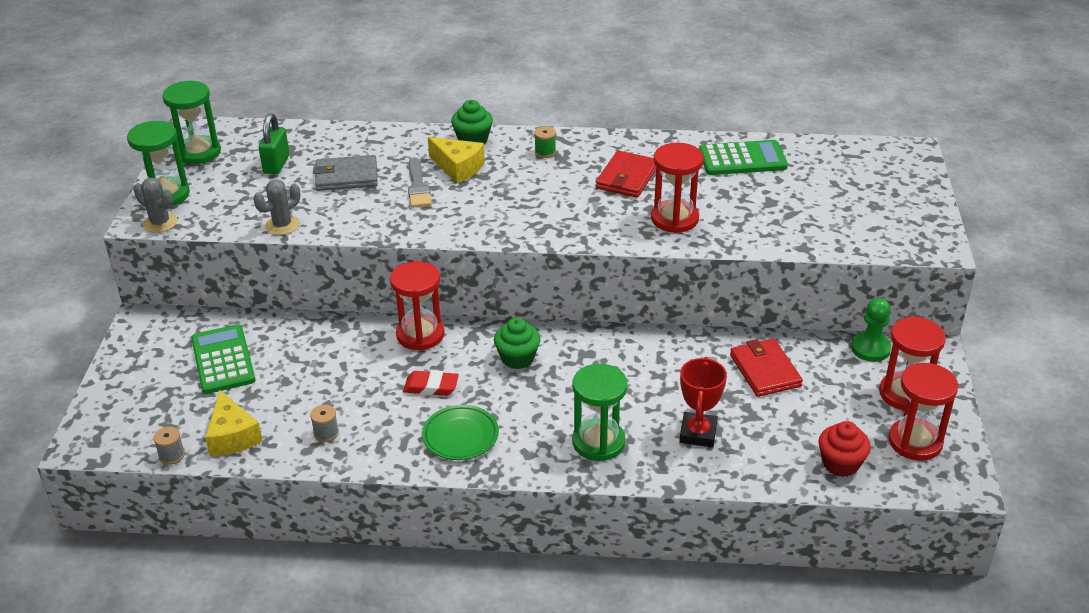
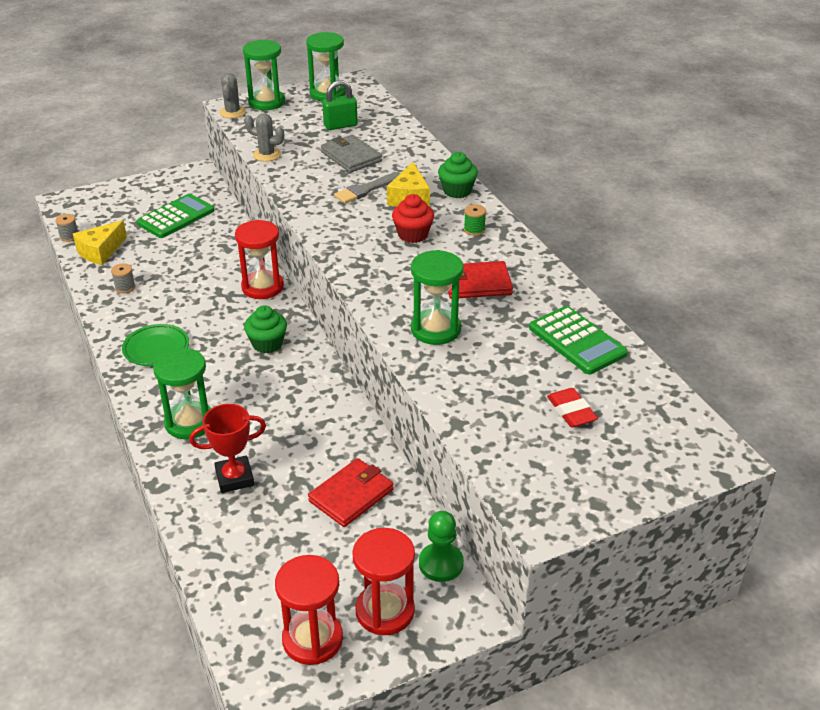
camera: 60 degrees right, 0 degrees up
red eraser [403,371,459,396] -> red eraser moved to [547,388,598,427]
red hourglass [651,143,704,233] -> green hourglass [411,250,464,345]
red cupcake [818,421,871,477] -> red cupcake moved to [392,194,434,243]

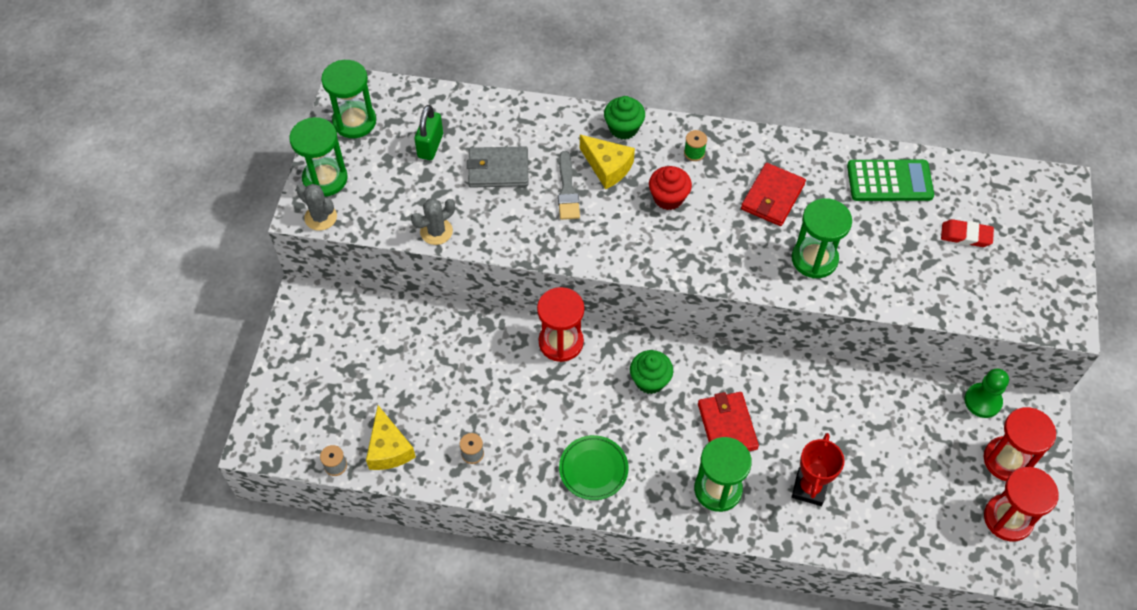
camera: 55 degrees left, 20 degrees up
green calculator [137,194,215,238] -> none
red wallet [308,458,394,527] -> red wallet moved to [698,392,759,451]

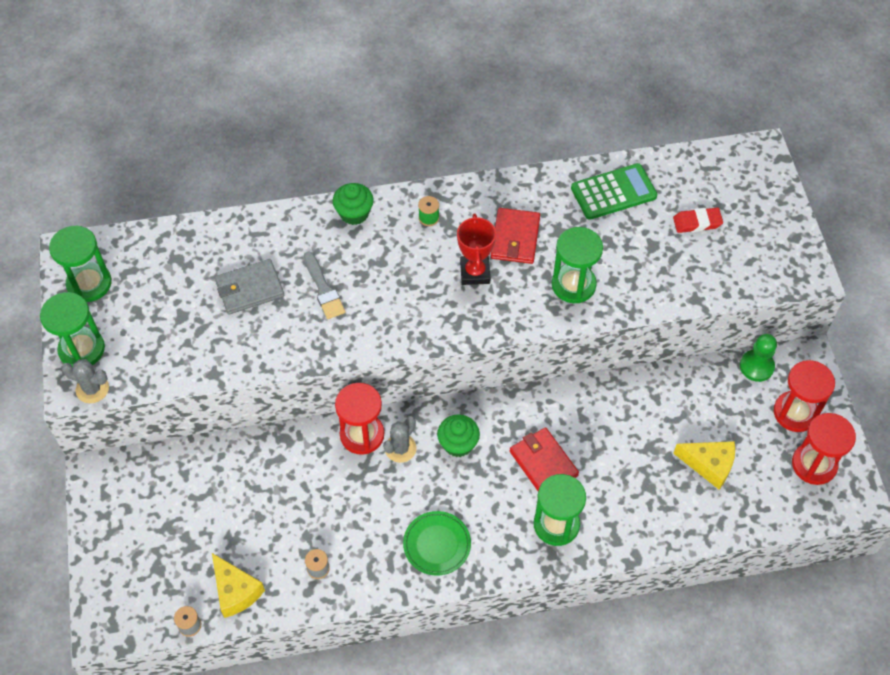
camera: 20 degrees left, 0 degrees up
grey cactus [411,198,455,245] -> grey cactus moved to [383,416,417,463]
green padlock [414,105,443,160] -> none
yellow cheese [580,135,635,189] -> yellow cheese moved to [673,441,735,489]
red cupcake [649,166,692,210] -> none
red trophy [792,433,845,506] -> red trophy moved to [457,214,496,285]

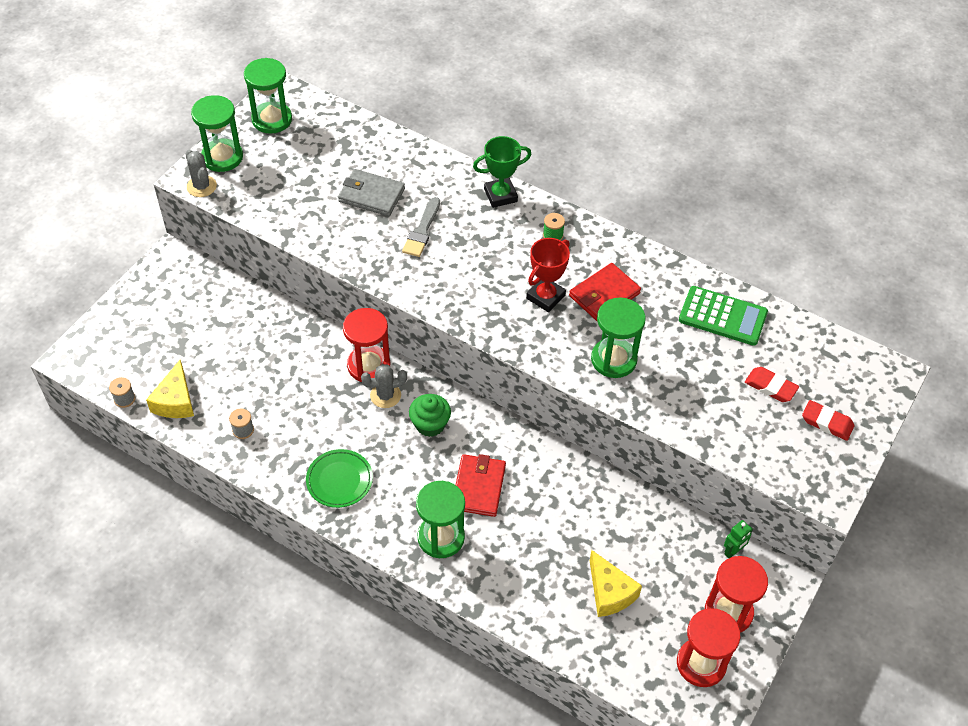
camera: 40 degrees right, 5 degrees down
green cupcake [333,183,374,225] -> green trophy [473,136,531,208]
green pawn [740,334,777,382] -> green robot [724,520,753,558]
none -> red eraser [802,400,854,441]

